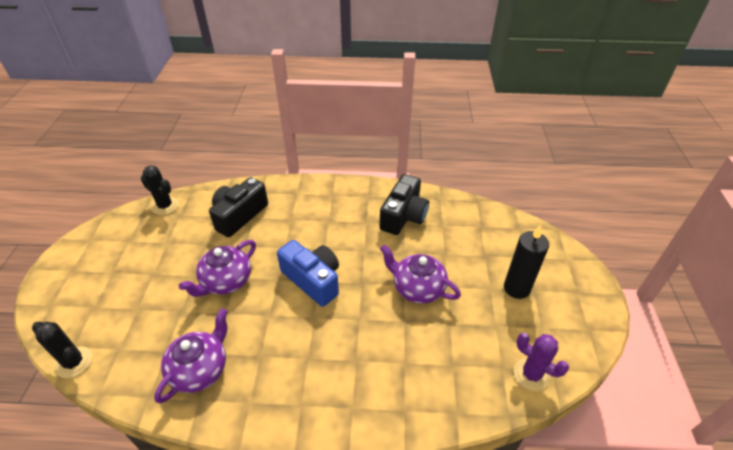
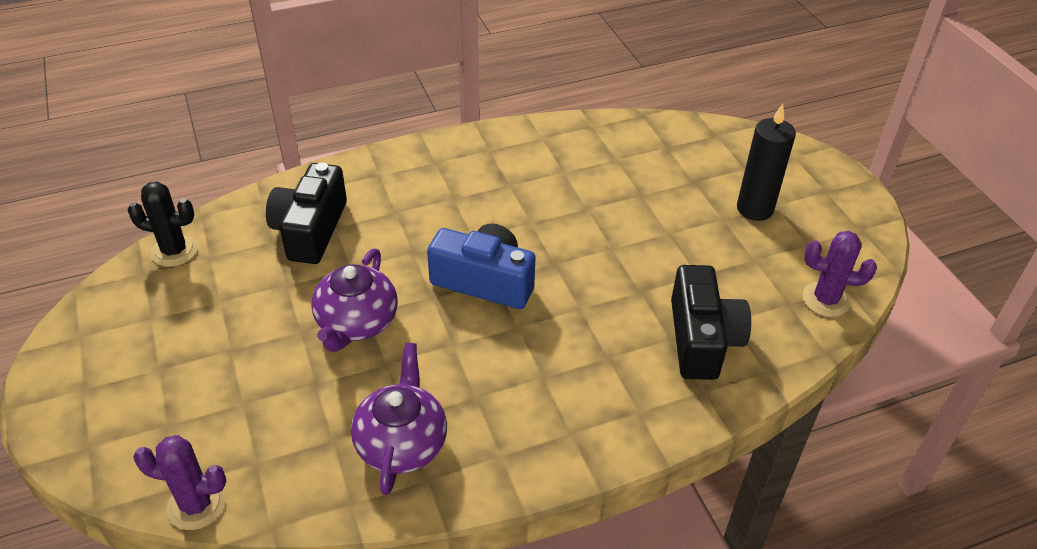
camera: 25 degrees left, 0 degrees up
black cactus [32,322,92,378] -> purple cactus [133,435,226,530]
black camera [380,174,429,235] -> black camera moved to [671,265,751,380]
purple teapot [380,244,461,304] -> none

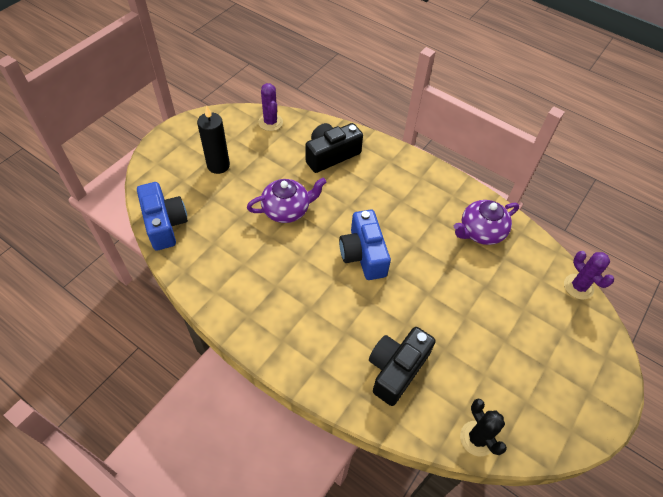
camera: 125 degrees left, 10 degrees up
black camera [266,163,347,264] -> black camera turned 150 degrees clockwise [369,327,436,406]
purple teapot [311,249,398,352] -> purple teapot moved to [247,178,326,223]
none -> blue camera [137,182,188,251]

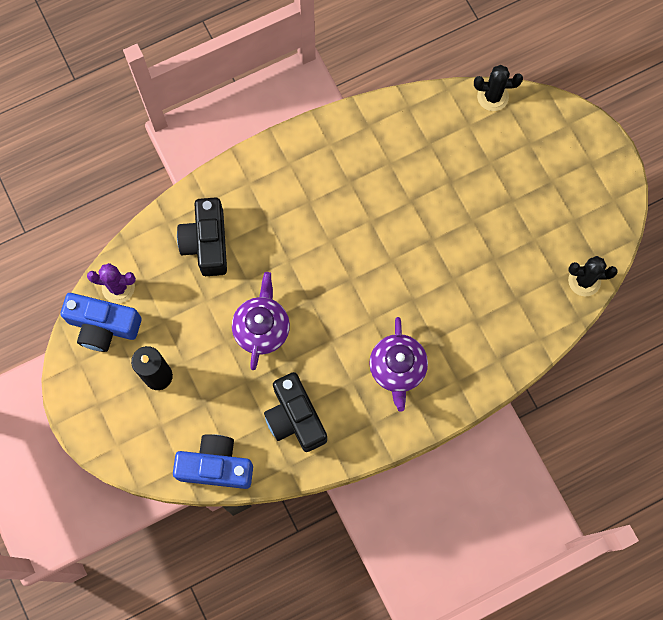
camera: 60 degrees left, 20 degrees up
blue camera [339,210,391,280] -> blue camera moved to [60,293,141,352]
black camera [369,327,436,406] -> black camera moved to [264,372,327,452]
purple teapot [454,200,519,245] -> purple teapot moved to [369,317,428,411]
purple cactus [564,251,614,300] -> black cactus [474,65,523,111]

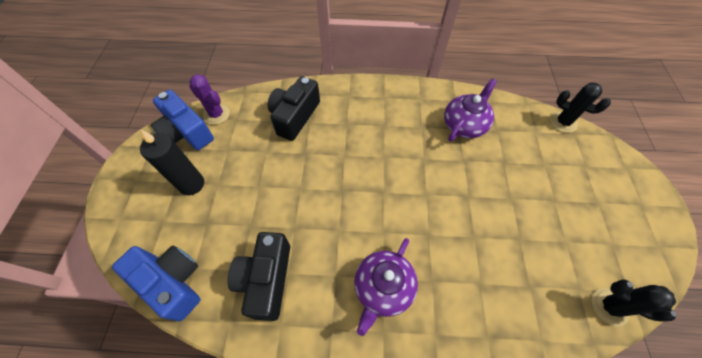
camera: 30 degrees right, 15 degrees down
purple teapot [232,272,290,370] -> purple teapot moved to [444,78,497,141]

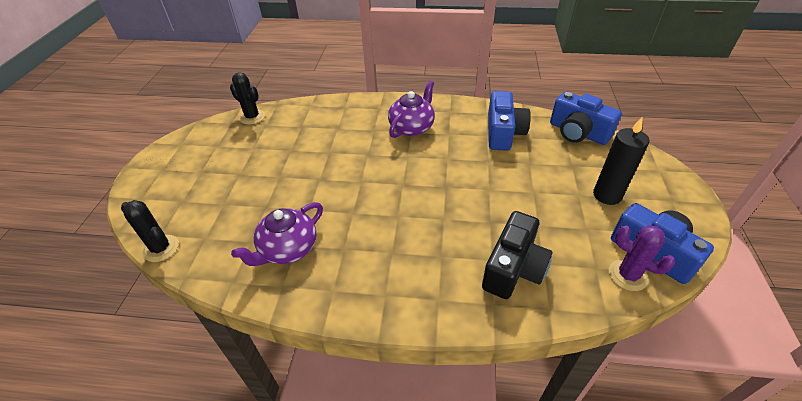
camera: 175 degrees left, 15 degrees down
black camera [228,232,290,321] -> blue camera [488,91,531,151]

